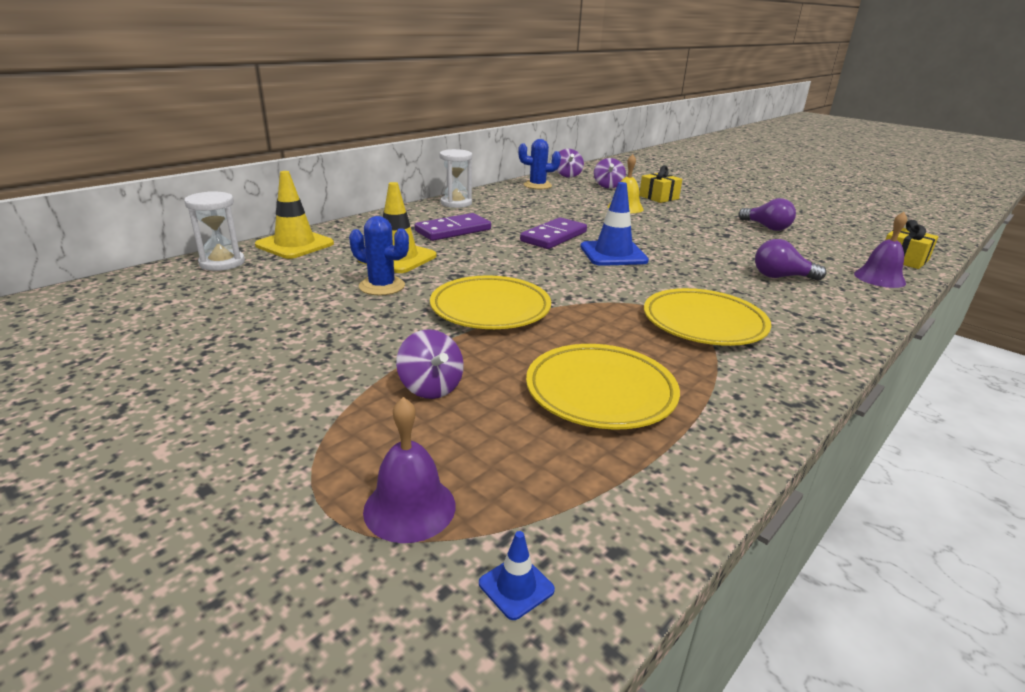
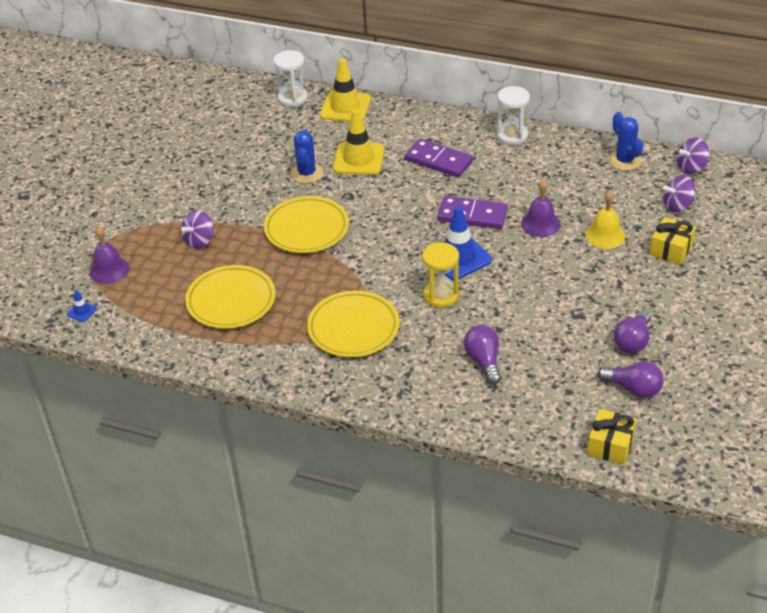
camera: 70 degrees right, 15 degrees up
purple bell [854,212,907,288] -> purple bell moved to [521,179,560,237]
none -> yellow hourglass [422,242,459,308]
none -> purple light bulb [598,361,664,398]

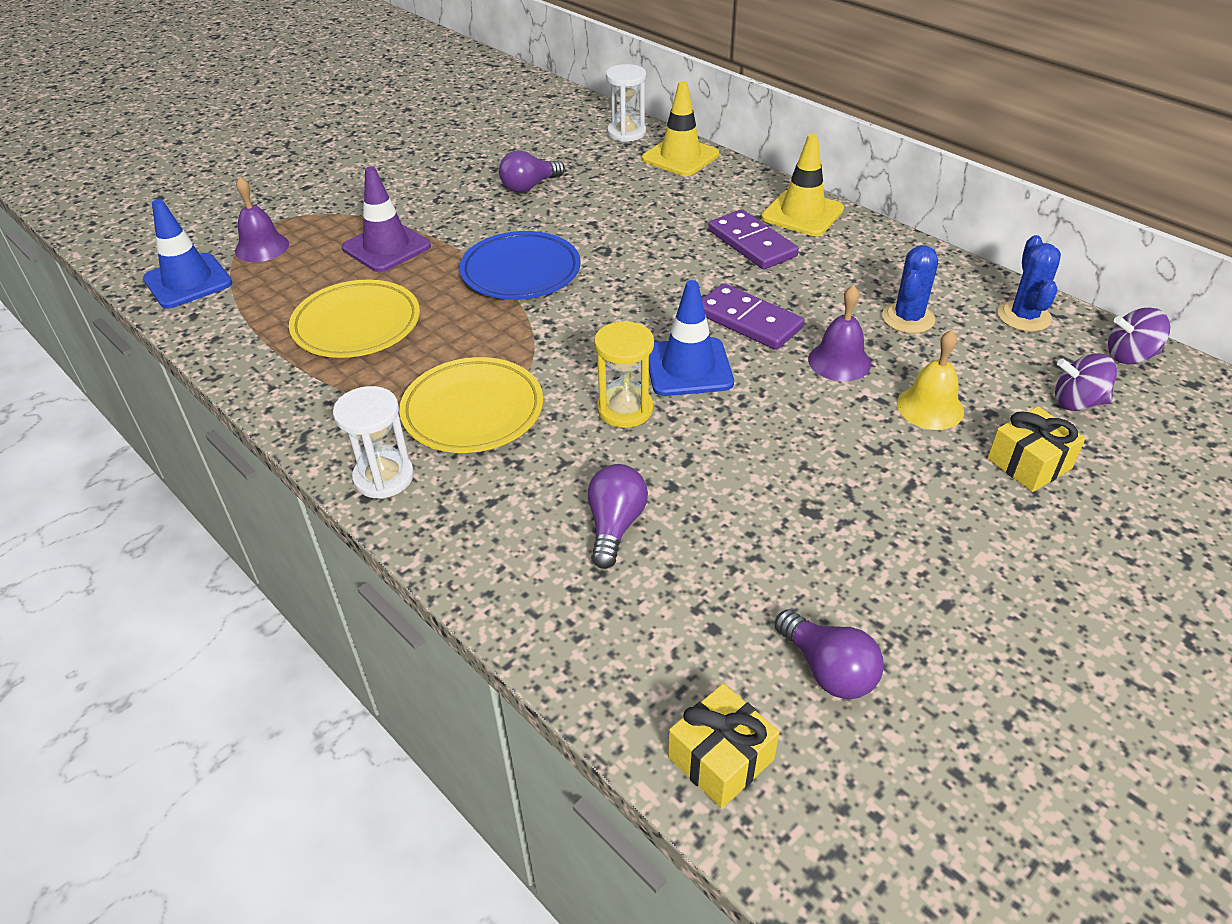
camera: 25 degrees right, 0 degrees up
blue traffic cone [67,290,97,322] -> blue traffic cone [143,199,232,308], size x2.29
purple spinning top [181,210,213,249] -> purple traffic cone [342,166,431,272]
yellow plate [264,196,349,253] -> blue plate [460,231,581,300]
blue cactus [291,130,323,184] -> blue cactus moved to [882,245,938,333]
yellow traffic cone [333,109,384,175] -> yellow traffic cone moved to [761,134,844,236]
white hourglass [497,86,530,145] -> white hourglass moved to [333,386,414,499]
purple light bulb [614,310,651,353] -> purple light bulb moved to [499,150,565,193]

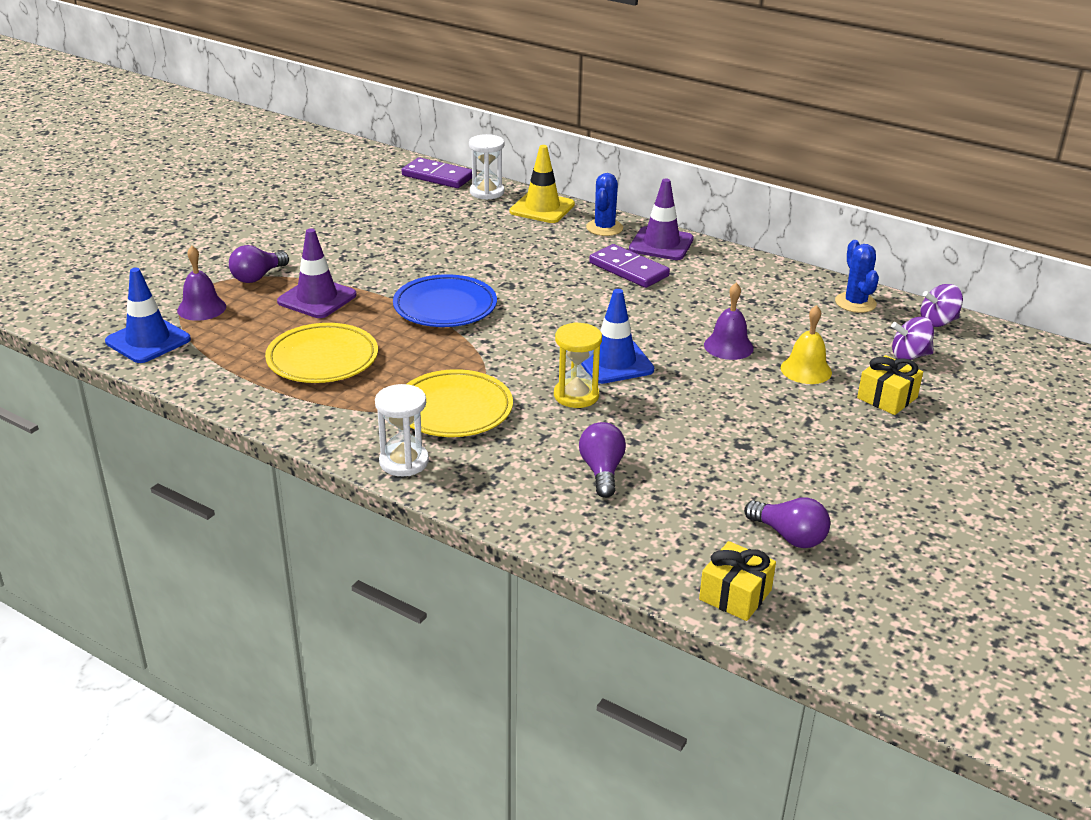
camera: 15 degrees left, 10 degrees down
purple light bulb [499,150,565,193] -> purple light bulb moved to [229,245,289,283]
purple domino [702,283,804,350] -> purple domino moved to [402,157,472,188]
yellow traffic cone [761,134,844,236] -> purple traffic cone [629,178,694,260]
blue cactus [882,245,938,333] -> blue cactus moved to [586,173,623,236]

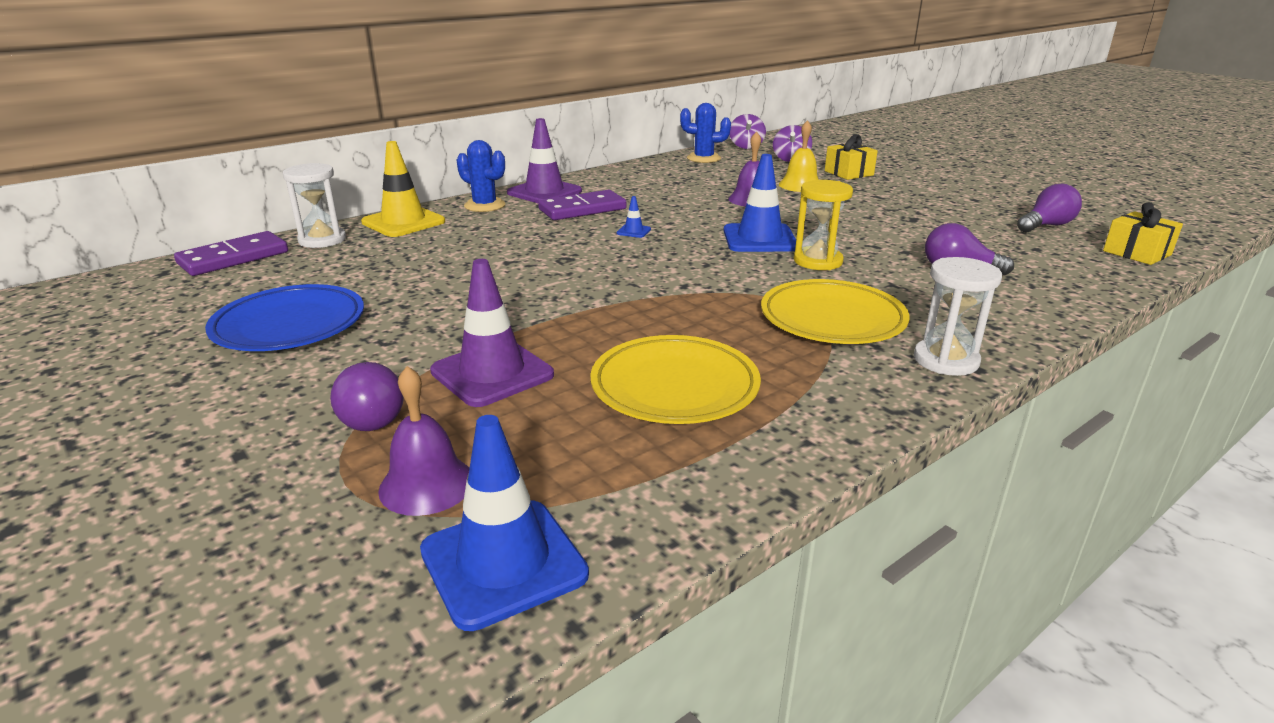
camera: 70 degrees left, 5 degrees down
blue plate [393,274,497,327] -> blue plate moved to [205,284,364,351]
none -> blue traffic cone [616,196,651,238]

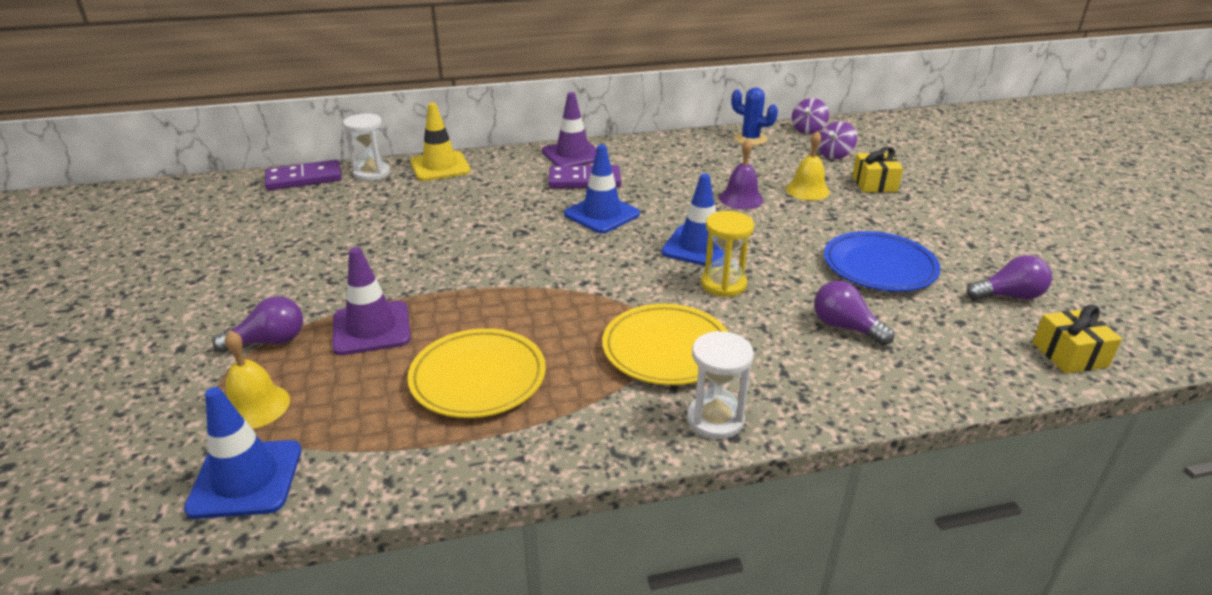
camera: 25 degrees right, 5 degrees up
blue plate [205,284,364,351] -> blue plate moved to [824,231,941,292]
purple light bulb [330,362,404,431] -> purple light bulb turned 105 degrees counterclockwise [213,296,303,353]
purple bell [378,366,469,516] -> yellow bell [225,331,290,429]
blue cactus [457,140,506,212] -> none
blue traffic cone [616,196,651,238] -> blue traffic cone [564,145,640,233], size x2.29

